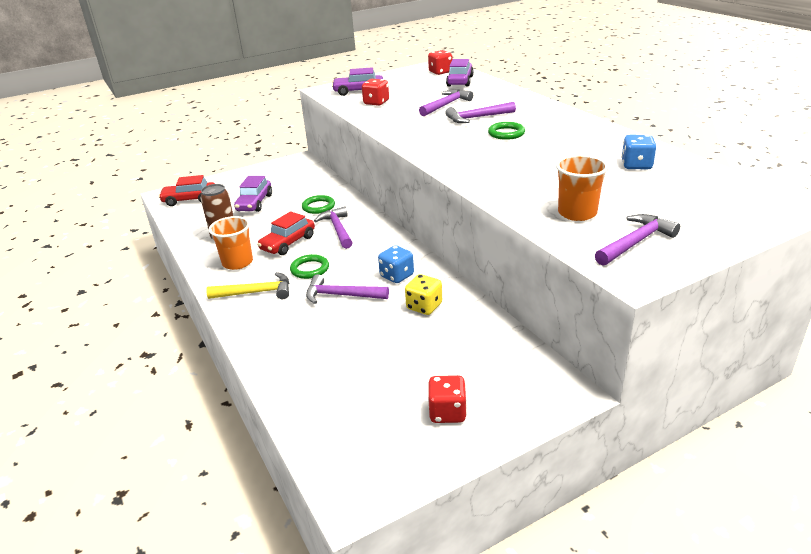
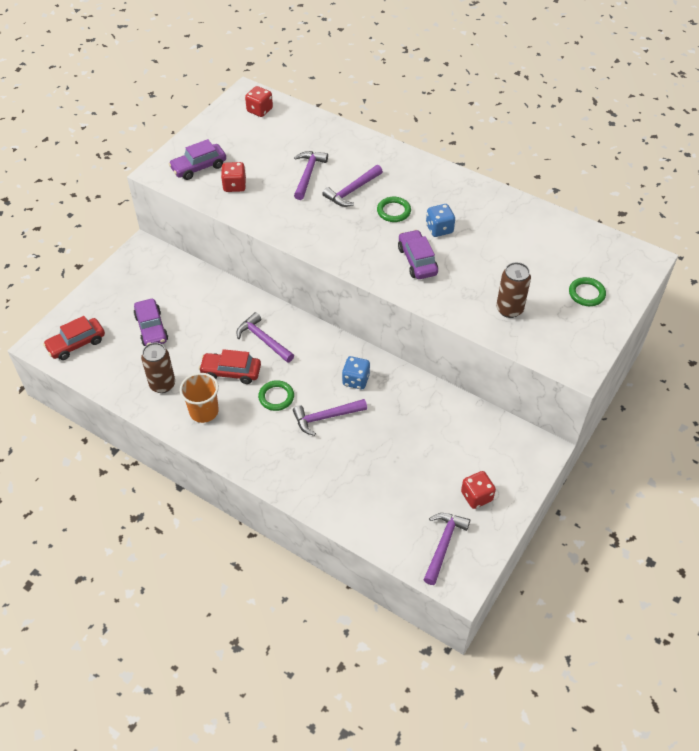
camera: 30 degrees left, 20 degrees up
yellow hammer [206,272,289,299] -> none
red car [257,211,315,255] -> red car turned 90 degrees clockwise [199,349,261,384]
green ring [302,195,335,214] -> green ring moved to [569,277,606,306]
yellow dice [405,274,442,315] -> none
purple car [446,59,474,87] -> purple car moved to [398,230,438,279]
orange cup [556,155,609,221] -> brown can [496,262,531,318]
purple hammer [595,214,680,266] -> purple hammer moved to [424,513,470,585]
blue dice [621,134,656,169] -> blue dice moved to [426,204,455,237]

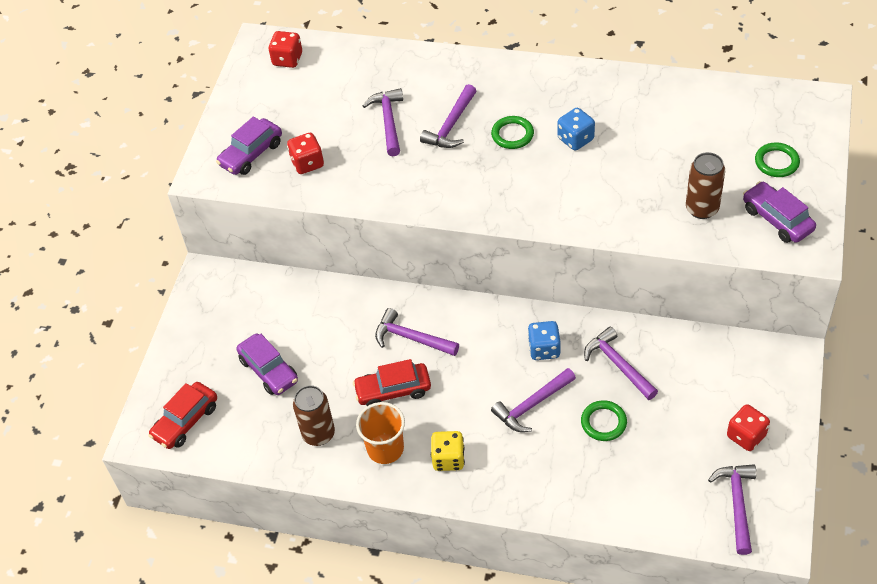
camera: 15 degrees left, 0 degrees up
green ring [258,380,294,411] -> green ring moved to [581,400,627,441]
purple car [398,230,438,279] -> purple car moved to [743,181,816,243]
none -> yellow dice [431,431,465,471]
none -> purple hammer [584,327,658,400]

